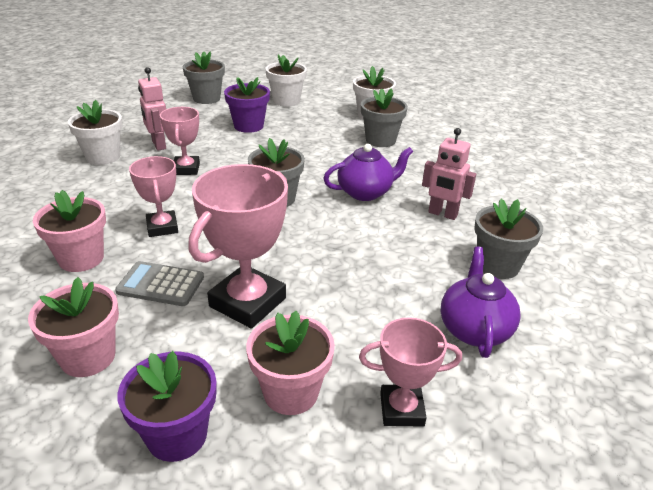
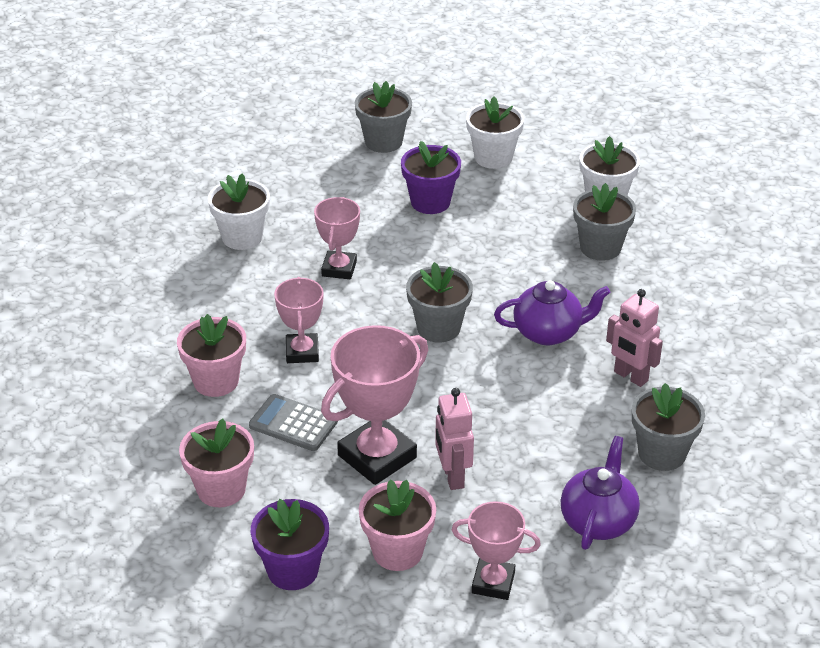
camera: 15 degrees right, 5 degrees up
pink robot [138,67,166,151] -> pink robot moved to [435,388,474,490]

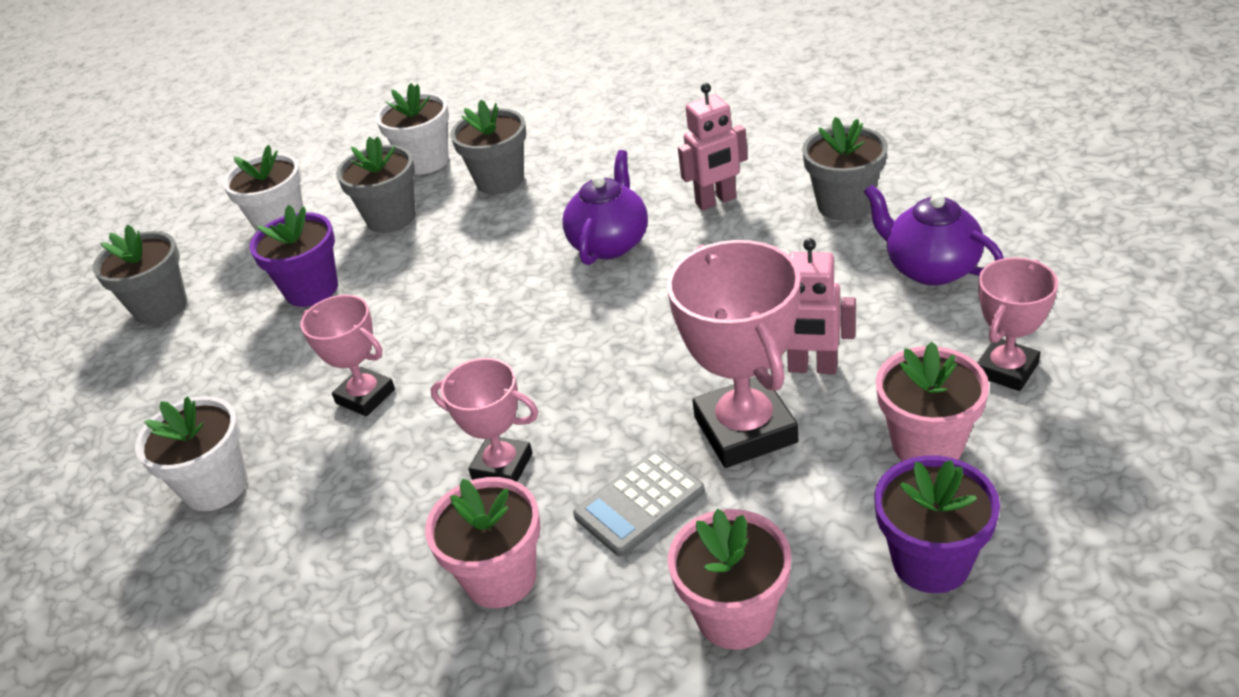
camera: 60 degrees left, 0 degrees up
grey flower pot [406,262,473,343] -> grey flower pot moved to [336,136,416,233]

